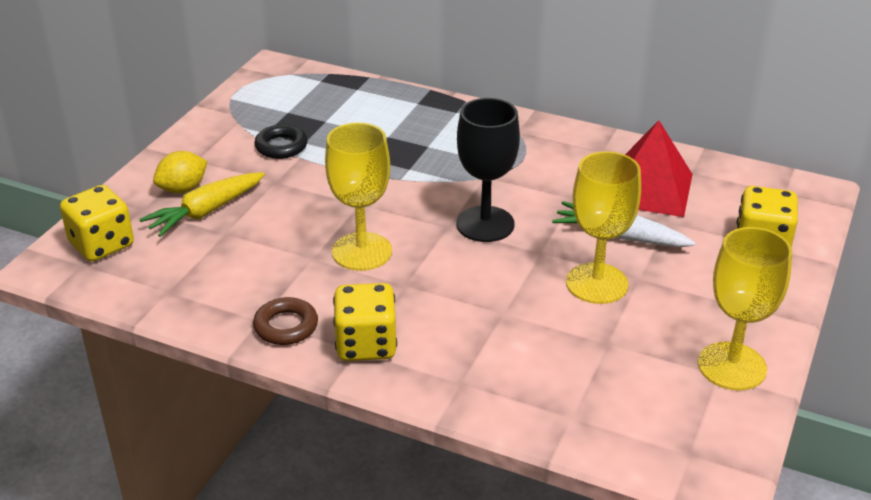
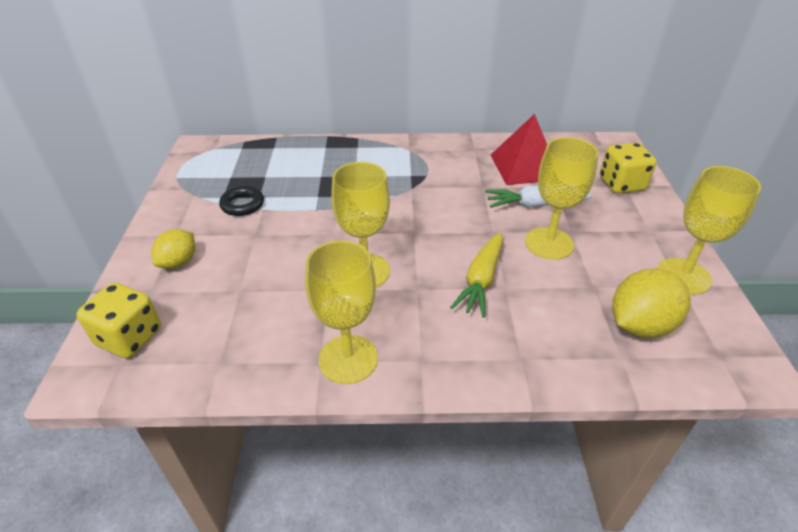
camera: 25 degrees left, 5 degrees up
yellow carrot [139,172,265,237] -> yellow carrot moved to [450,232,503,318]
brown ring [253,297,318,345] -> yellow goblet [305,240,378,384]
yellow dice [333,283,397,361] -> none
black goblet [456,98,520,242] -> none
none -> yellow lemon [612,268,691,338]

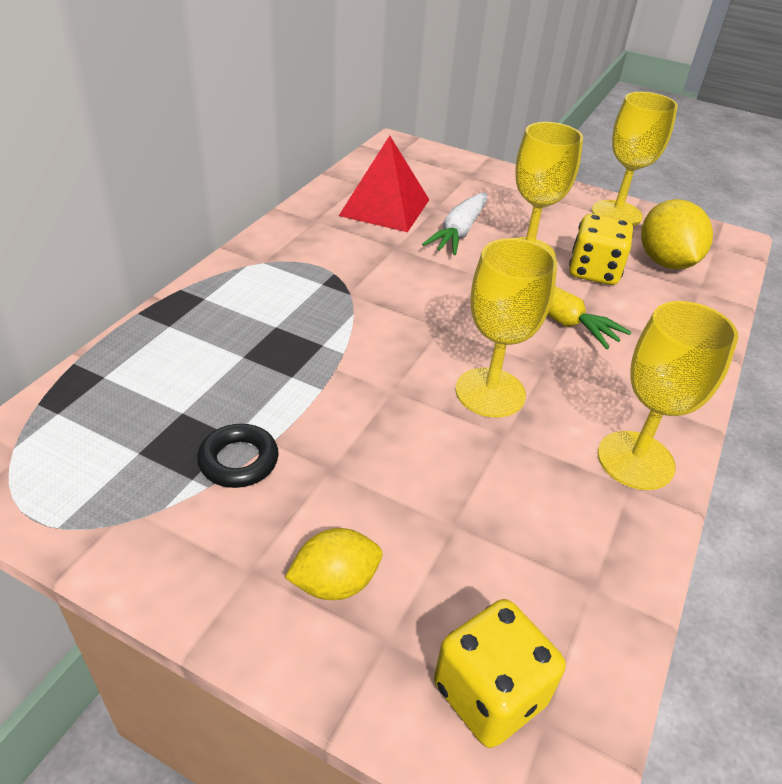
camera: 65 degrees left, 0 degrees up
yellow lemon [151,229,195,269] -> yellow lemon turned 75 degrees counterclockwise [285,528,383,600]
yellow dice [600,143,657,193] -> yellow dice moved to [569,214,633,285]

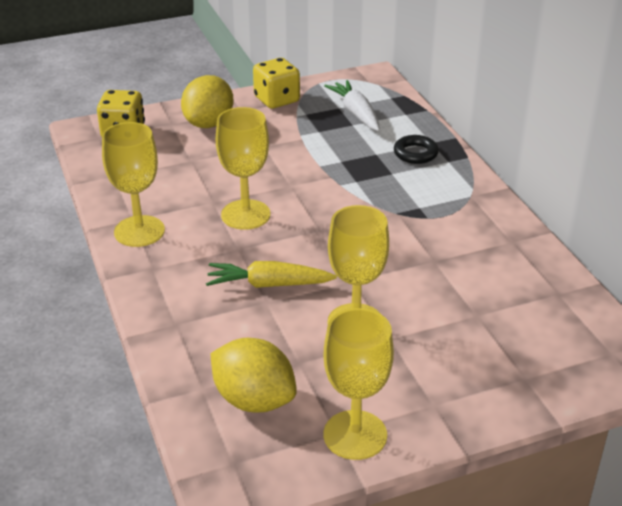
camera: 135 degrees right, 5 degrees down
black ring [197,424,279,488] -> black ring moved to [394,135,439,164]
yellow lemon [285,528,383,600] -> yellow lemon [181,75,233,128], size x1.57
red pyramid [339,135,429,232] -> none
white carrot [422,193,487,255] -> white carrot moved to [324,80,380,131]
yellow dice [569,214,633,285] -> yellow dice moved to [253,58,300,109]

